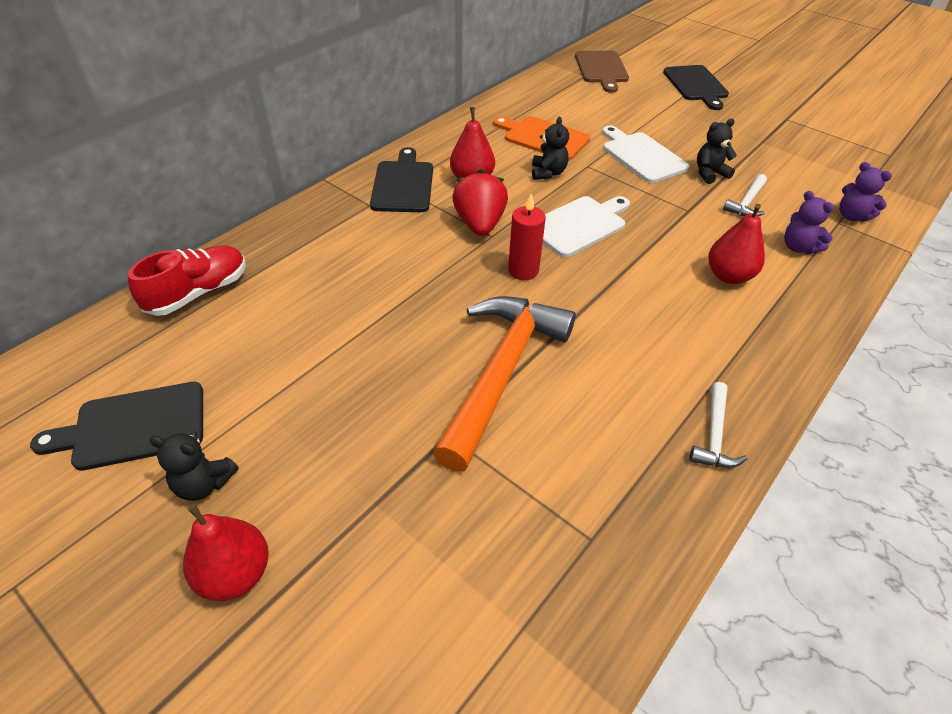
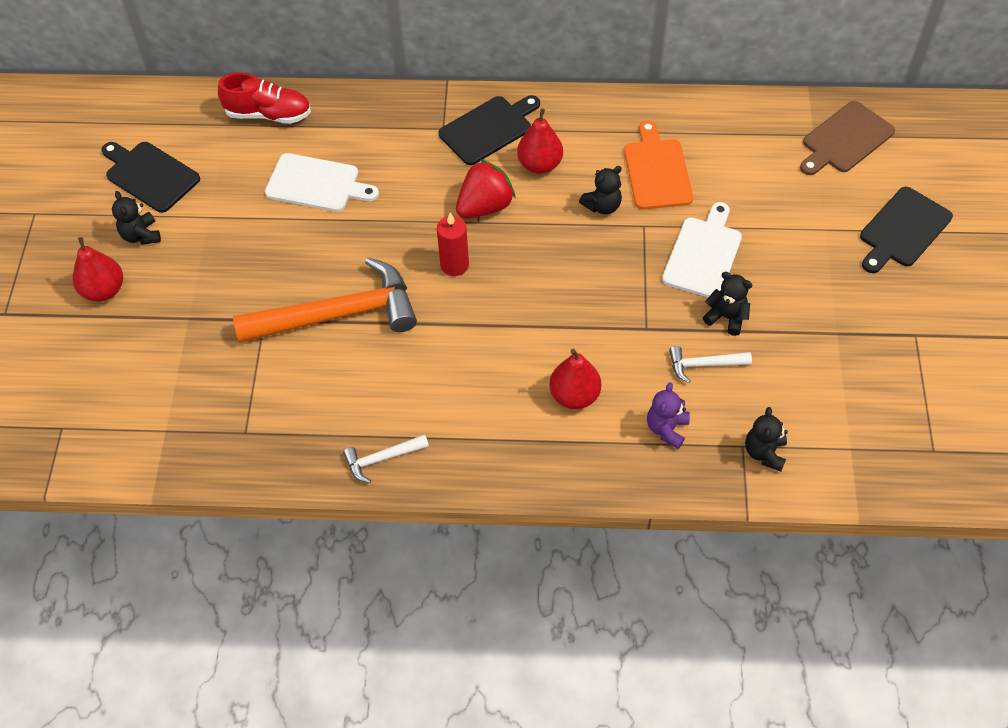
camera: 55 degrees right, 10 degrees up
white cutting board [543,196,630,257] -> white cutting board moved to [265,153,379,212]
purple teddy bear [839,162,892,222] -> black teddy bear [745,407,788,472]

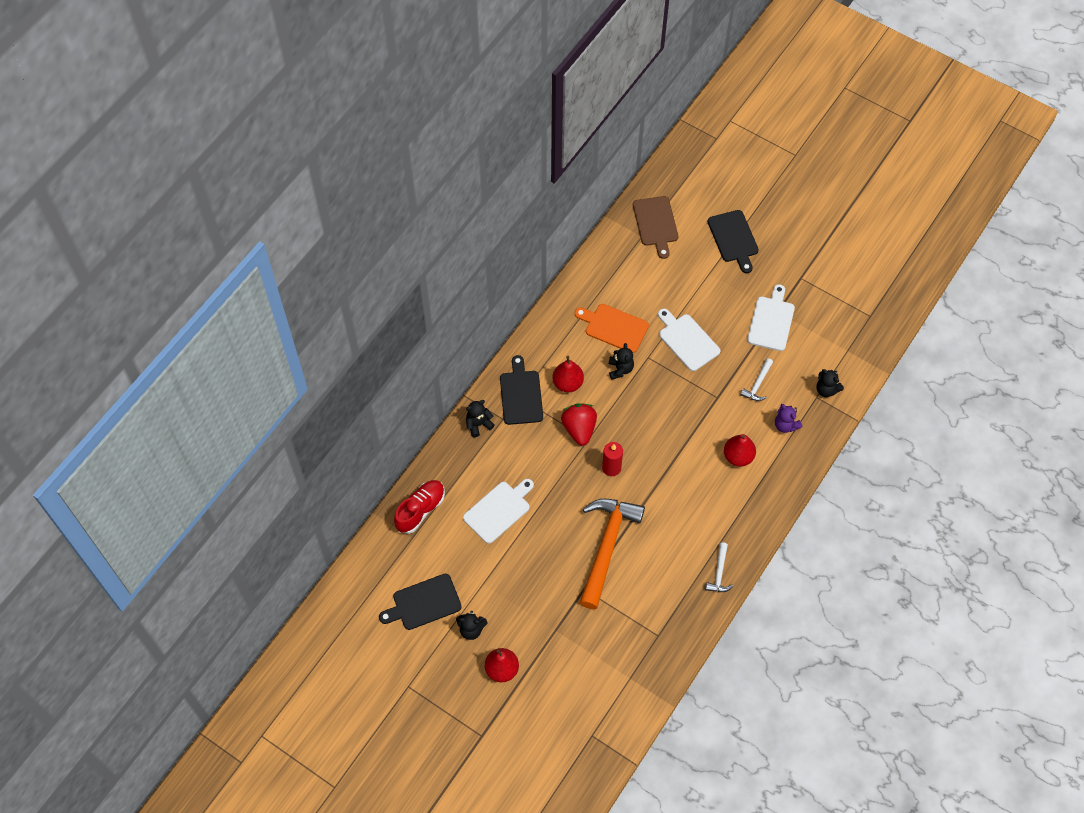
camera: 60 degrees left, 5 degrees up
black teddy bear [703,272,752,336] -> black teddy bear moved to [466,400,495,437]
none -> white cutting board [747,284,795,351]

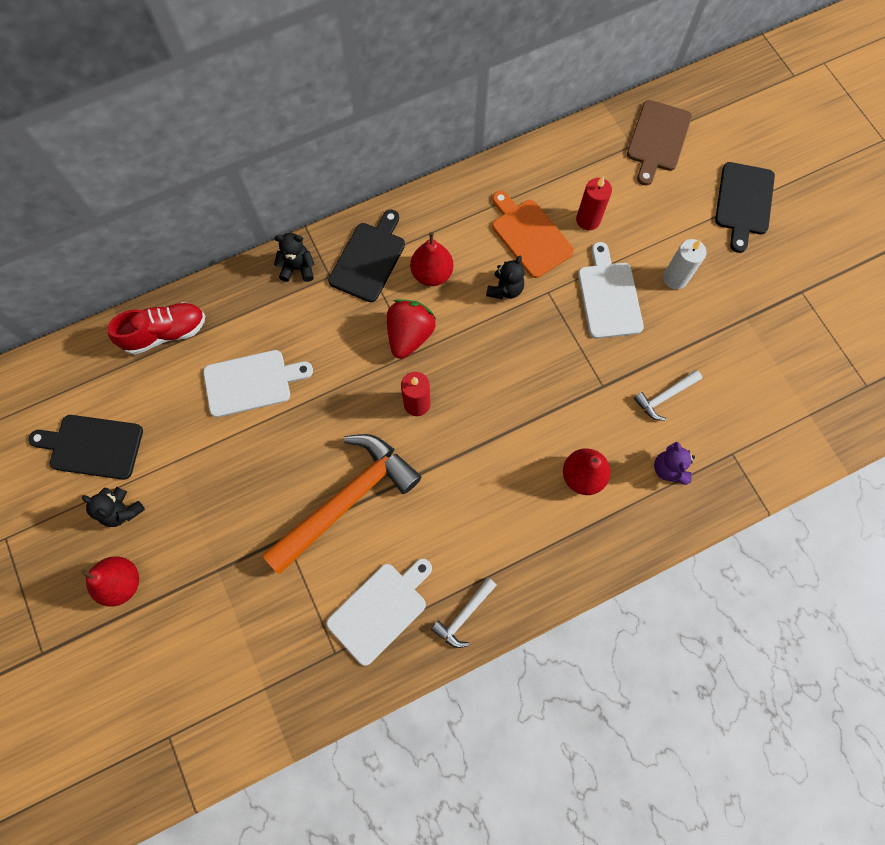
camera: 30 degrees right, 10 degrees up
white cutting board [747,284,795,351] -> white cutting board moved to [326,559,432,666]
black teddy bear [816,369,844,397] -> none
none -> red candle [576,176,612,230]
none -> white candle [663,239,706,289]

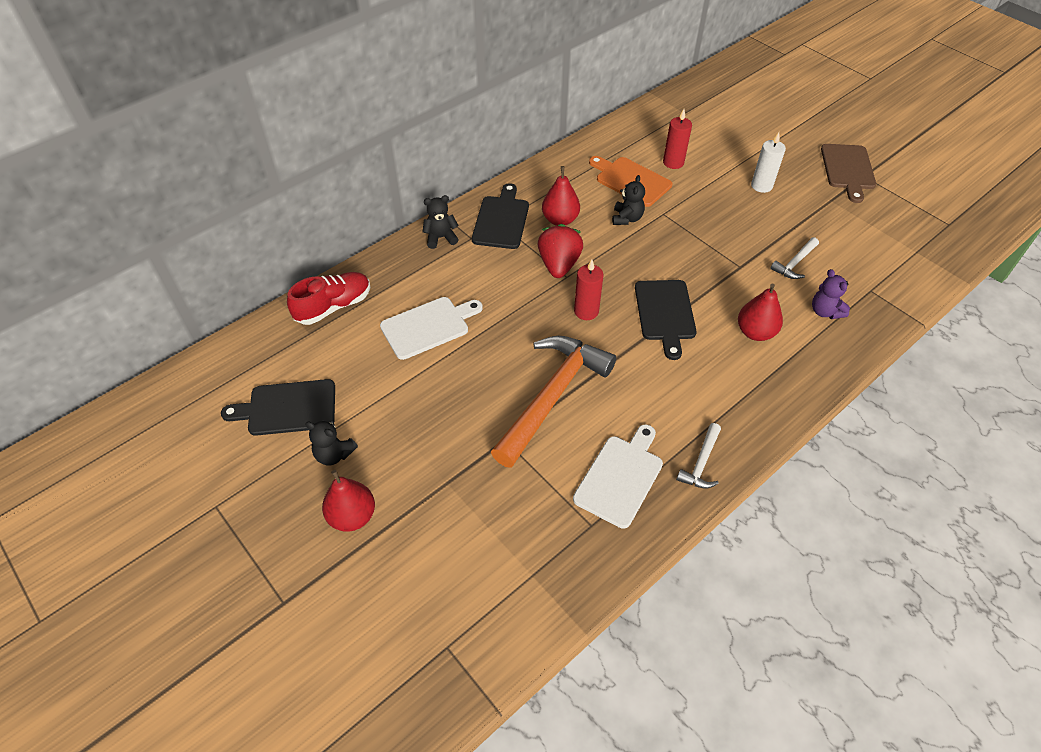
camera: 15 degrees left, 20 degrees down
white cutting board [578,242,644,339] -> none
brown cutting board [627,100,692,186] -> brown cutting board moved to [821,144,876,203]
black cutting board [715,162,775,253] -> black cutting board moved to [635,280,697,360]

